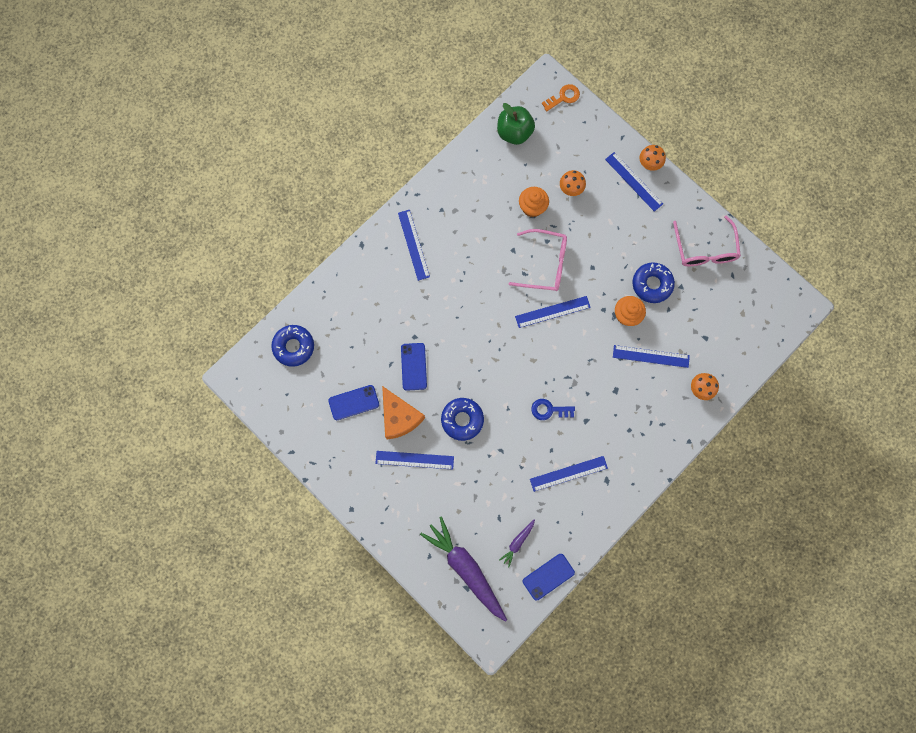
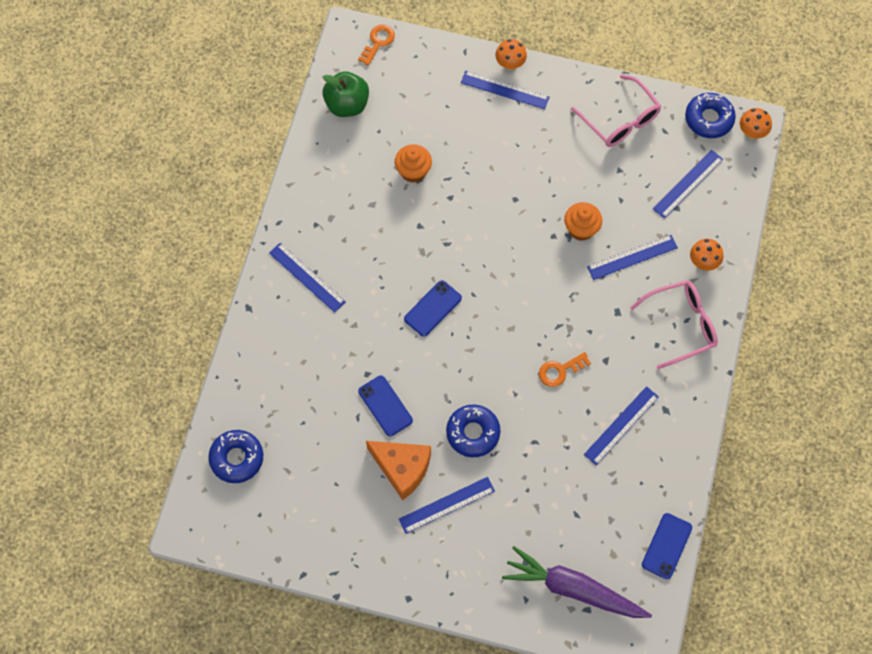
camera: 30 degrees left, 10 degrees down
blue phone [328,385,379,420] -> blue phone moved to [404,280,462,336]
purple carrot [499,519,535,567] -> none
pink glasses [509,229,567,291] -> pink glasses moved to [630,280,718,369]
blue ruler [515,296,591,328] -> blue ruler moved to [653,150,723,218]
blue key [531,399,575,420] -> orange key [539,352,591,387]
orange mushroom [560,170,586,196] -> orange mushroom moved to [740,108,772,139]
blue donut [632,262,675,303] -> blue donut moved to [685,93,736,138]

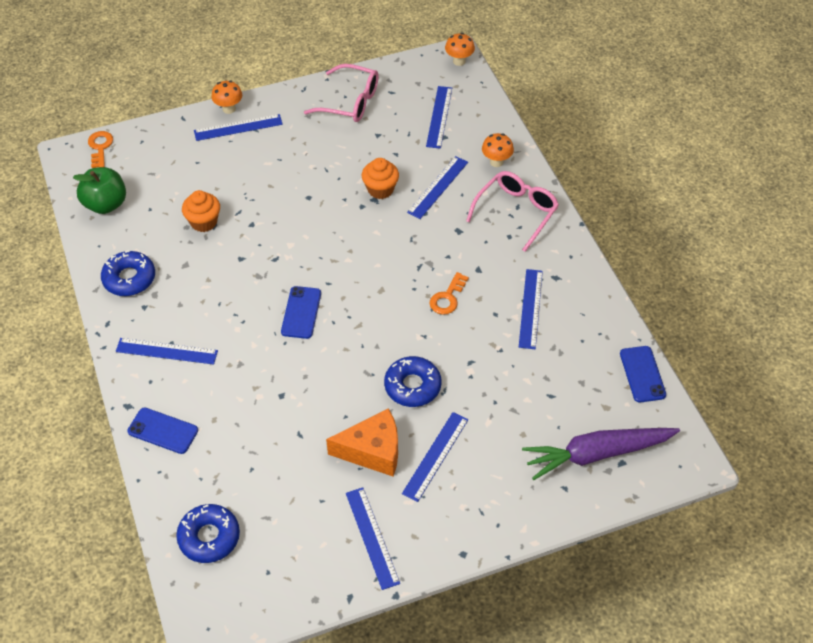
camera: 35 degrees left, 15 degrees down
blue phone [358,376,413,436] -> blue phone moved to [127,408,198,454]
blue donut [685,93,736,138] -> blue donut moved to [101,250,155,296]
none -> blue ruler [346,487,400,590]

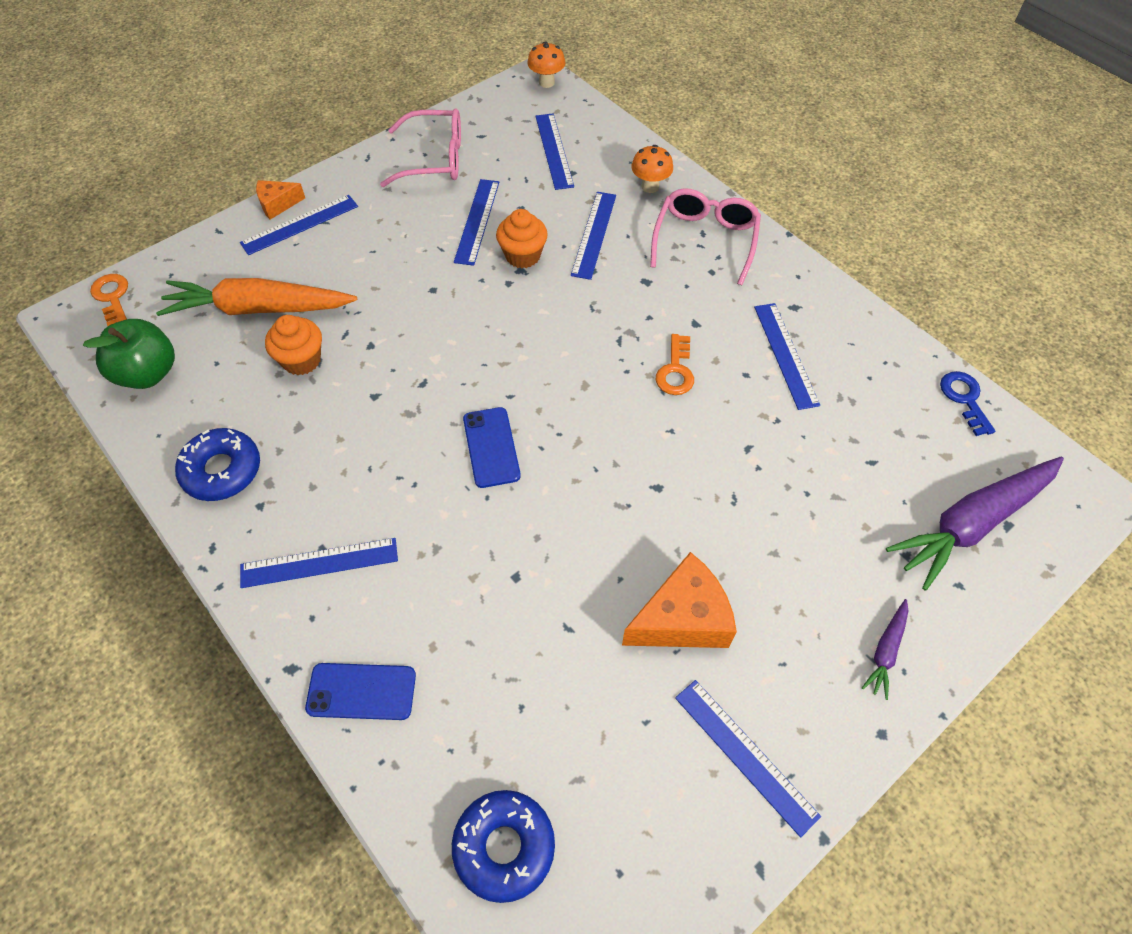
camera: 20 degrees left, 5 degrees up
orange mushroom [211,80,242,114] -> orange cheese [256,180,305,220]
blue donut [384,356,441,407] -> none
blue ruler [402,412,468,502] -> blue ruler moved to [454,179,499,266]
blue phone [620,346,666,403] -> blue key [940,371,995,436]
none -> orange carrot [156,278,357,316]
none -> purple carrot [862,599,908,700]

